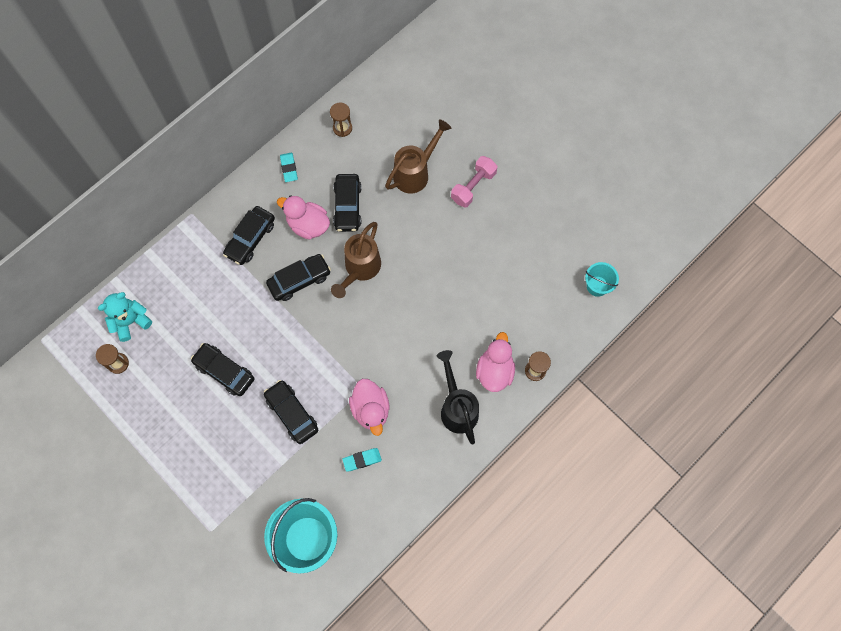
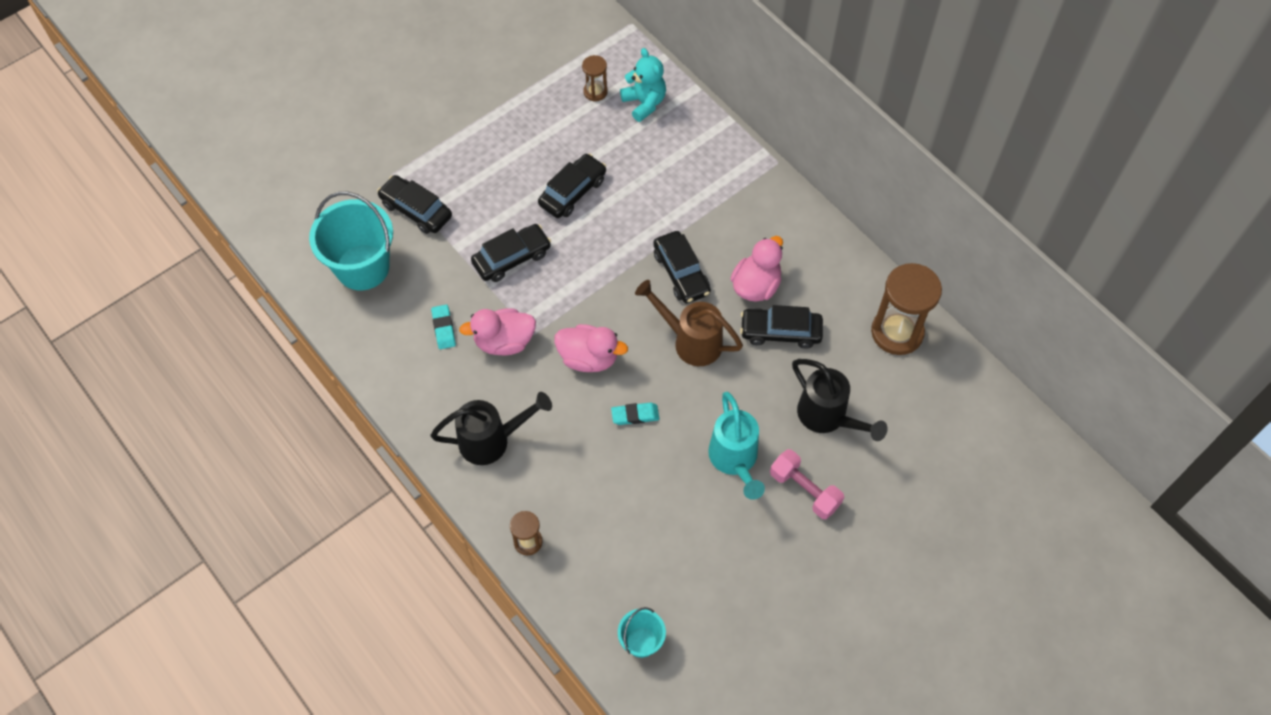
camera: 95 degrees right, 10 degrees down
black car [223,206,275,265] -> black car moved to [377,175,452,234]
turquoise eraser [280,153,298,182] -> turquoise eraser moved to [611,403,659,425]
brown hourglass [330,102,352,137] -> brown hourglass [871,263,942,355], size x1.97
brown watering can [385,119,451,193] -> black watering can [792,359,888,441]
pink duck [476,332,515,392] -> pink duck moved to [554,324,628,372]
none -> turquoise watering can [708,392,765,500]

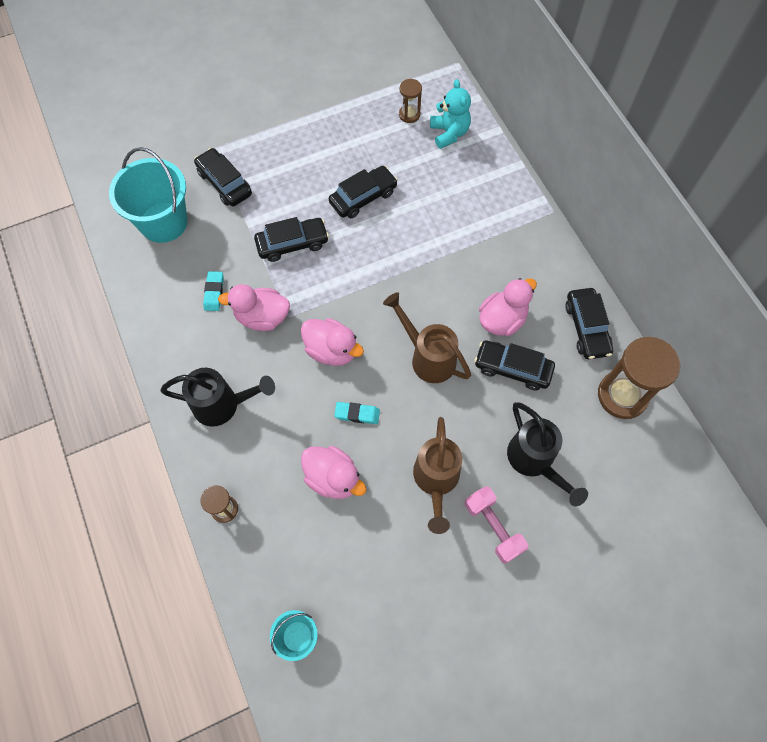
camera: 15 degrees right, 5 degrees up
black car [653,231,711,304] -> black car moved to [565,288,613,359]
turquoise watering can [708,392,765,500] -> brown watering can [413,417,462,534]
none -> pink duck [301,446,366,499]

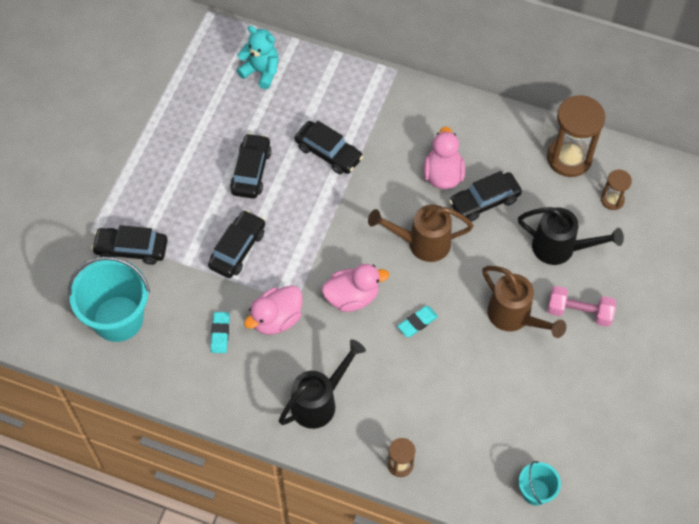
camera: 45 degrees left, 5 degrees down
turquoise eraser [203,271,224,311] -> turquoise eraser turned 45 degrees clockwise [210,312,230,353]
pink duck [301,446,366,499] -> none
brown hourglass [399,79,422,123] -> brown hourglass moved to [601,170,632,210]
black car [565,288,613,359] -> black car moved to [295,121,363,174]

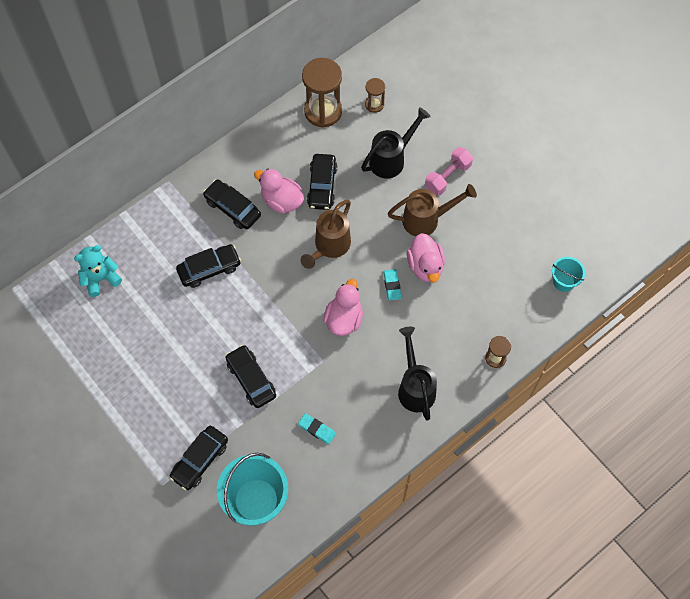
camera: 60 degrees left, 5 degrees up
black car [230,133,271,199] -> black car moved to [203,179,261,229]
pink duck [244,286,302,335] -> pink duck moved to [407,233,445,283]

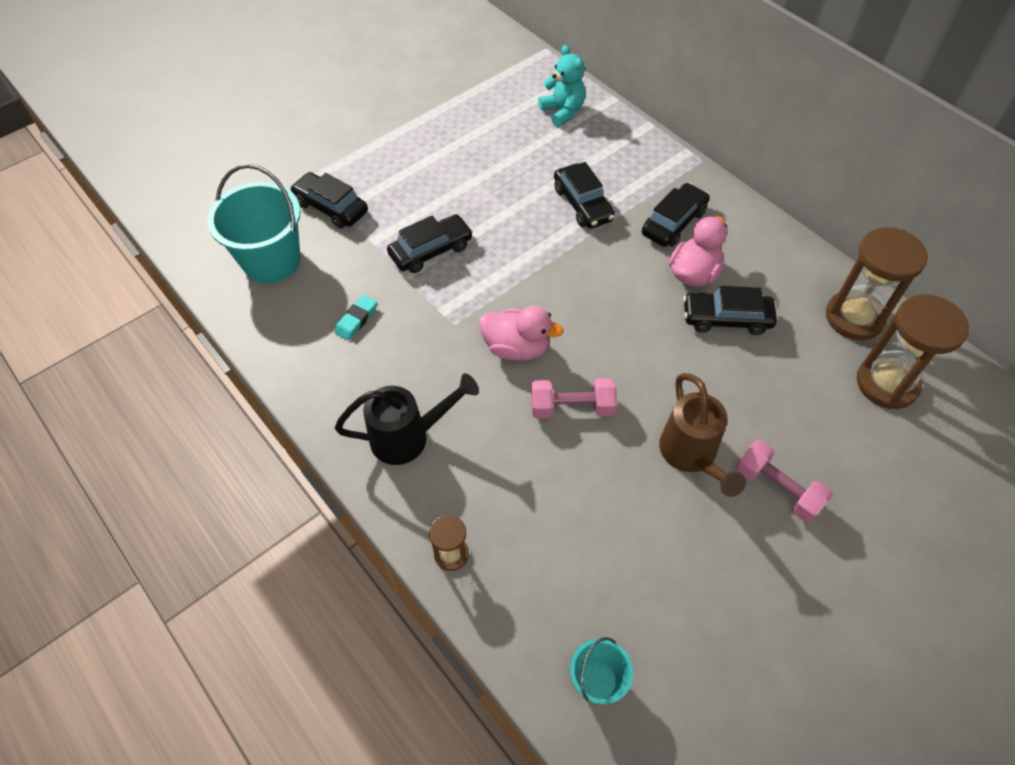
camera: 90 degrees right, 10 degrees down
brown watering can [301,200,351,269] -> none
black watering can [361,107,431,179] -> none
brown hourglass [365,78,385,113] -> brown hourglass [857,294,969,409], size x1.97
turquoise eraser [383,269,402,300] -> pink dumbbell [531,378,617,419]
pink duck [407,233,445,283] -> none

